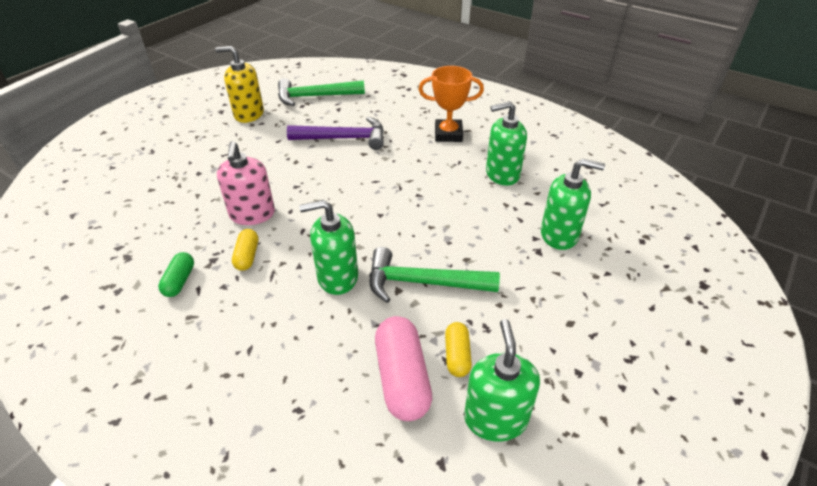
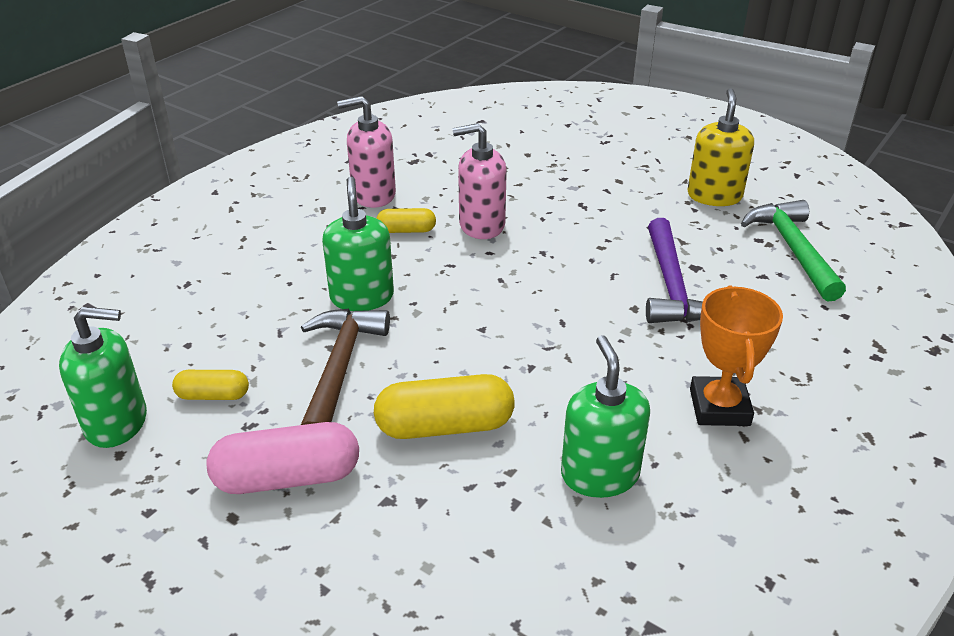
camera: 90 degrees right, 5 degrees down
green capsule [158,252,194,297] -> pink soap dispenser [337,96,396,208]
green hammer [369,247,500,303] -> brown hammer [301,308,390,425]
pink capsule [375,316,432,421] -> pink capsule moved to [206,422,359,494]
green soap dispenser [541,159,605,250] -> none
none -> yellow capsule [374,374,515,439]

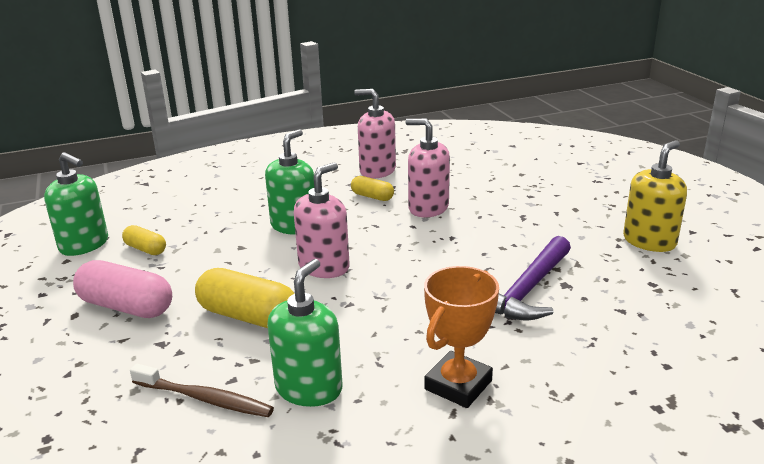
camera: 35 degrees right, 10 degrees down
brown hammer [301,308,390,425] -> none
green hammer [741,200,846,302] -> none
none -> brown toothbrush [130,364,274,417]
none -> pink soap dispenser [294,162,350,278]

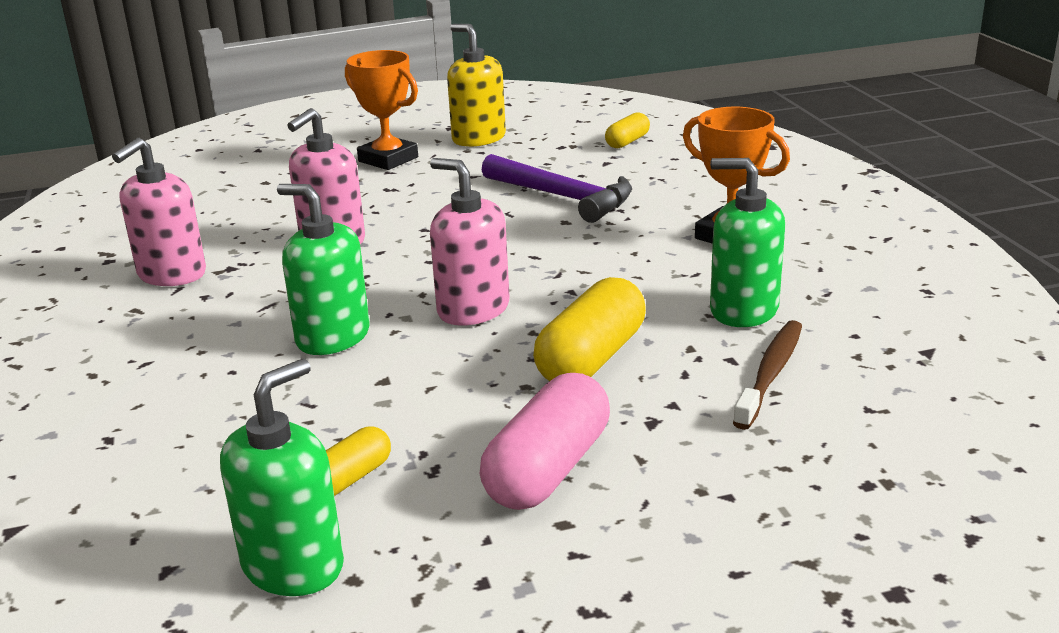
camera: 85 degrees left, 0 degrees up
yellow capsule [351,176,394,201] -> yellow capsule moved to [605,113,650,148]
none -> orange trophy [345,50,418,170]

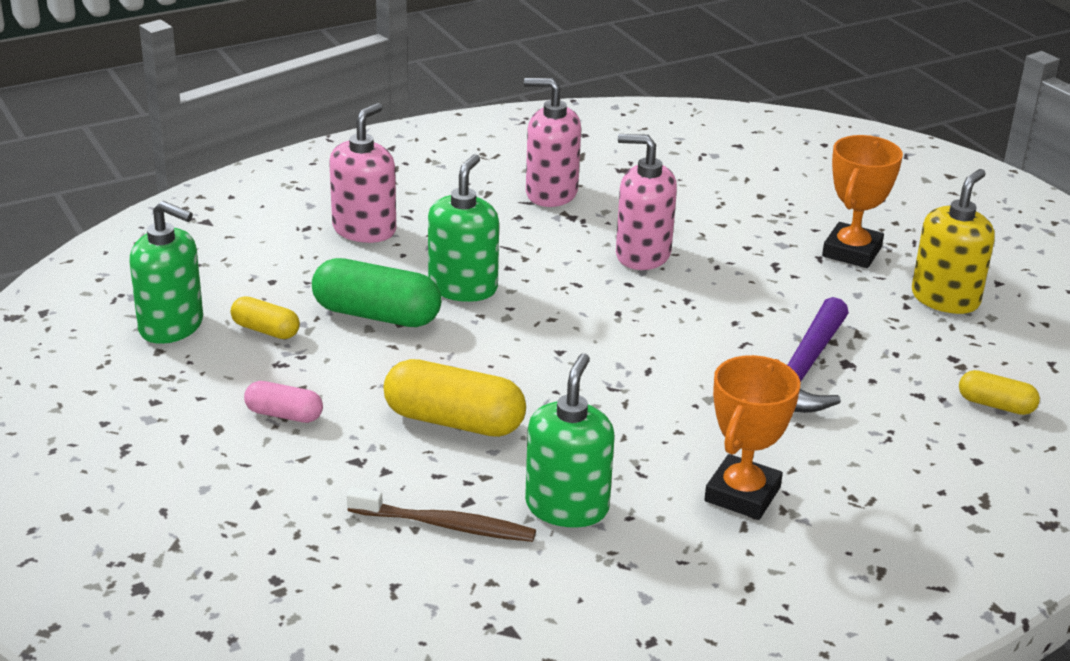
camera: 75 degrees right, 5 degrees up
pink soap dispenser [430,158,510,326] -> pink soap dispenser moved to [329,103,396,243]
pink capsule [479,373,610,510] -> pink capsule [244,381,323,423], size x0.56
none -> green capsule [312,258,441,327]

